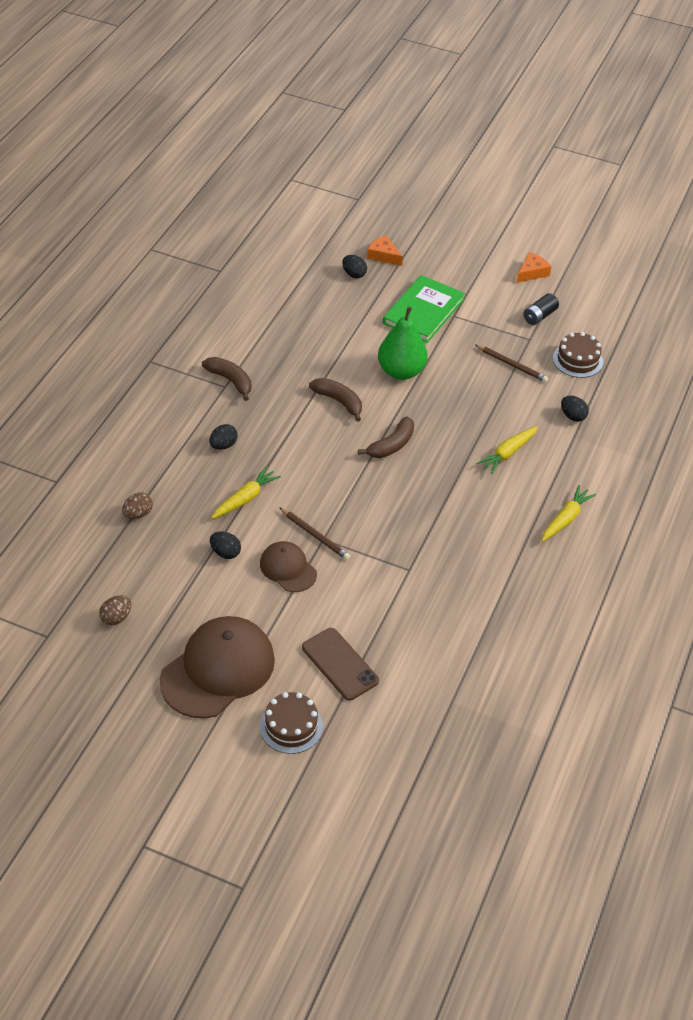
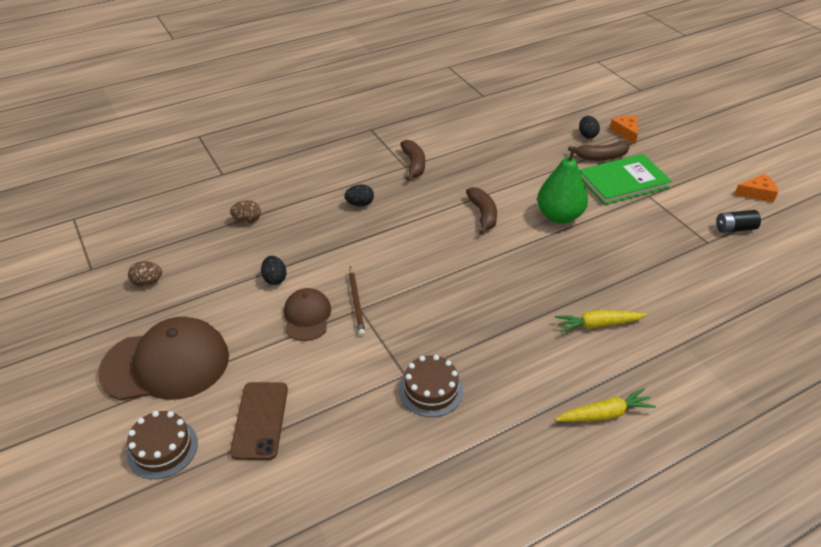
camera: 40 degrees right, 5 degrees down
yellow carrot [211,466,281,519] -> none
brown banana [358,416,414,458] -> brown banana moved to [568,141,630,161]
brown pencil [475,345,548,382] -> none
brown cake [553,332,603,378] -> brown cake moved to [399,355,463,417]
black egg [561,395,589,422] -> none

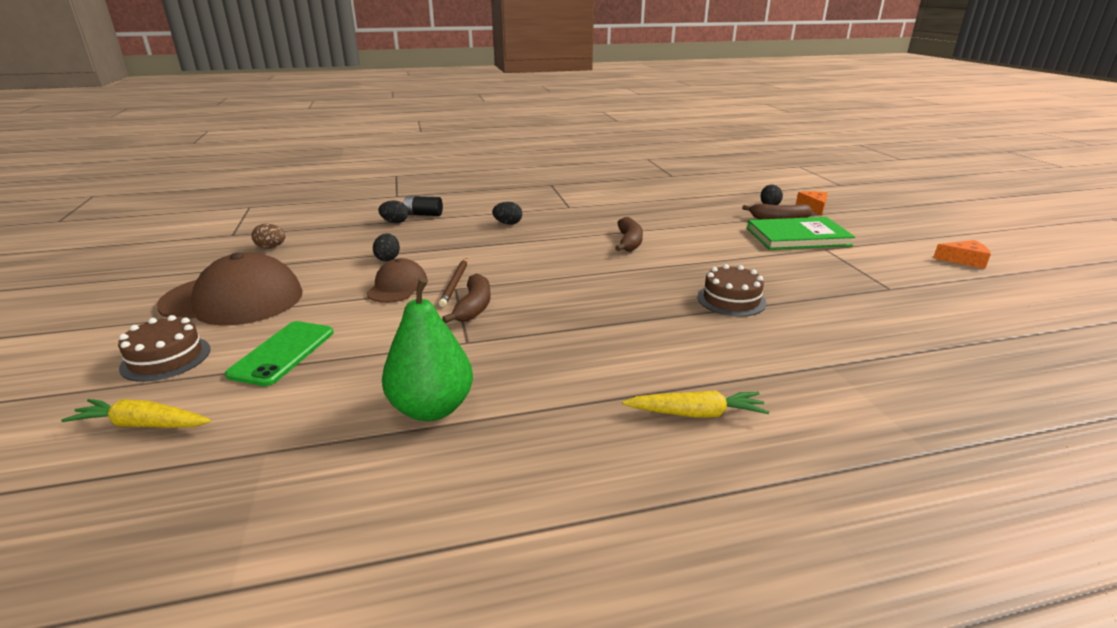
camera: 15 degrees right, 15 degrees down
brown egg [230,200,261,223] -> black egg [378,200,409,223]
brown phone [230,382,288,460] -> green phone [225,321,333,386]
brown cake [399,355,463,417] -> brown cake moved to [697,264,767,316]
brown banana [400,140,425,181] -> brown banana moved to [442,274,491,323]
green pear [537,147,588,224] -> green pear moved to [382,277,473,421]
yellow carrot [555,310,647,333] -> yellow carrot moved to [61,399,211,428]
black battery [716,210,761,233] -> black battery moved to [403,196,443,216]

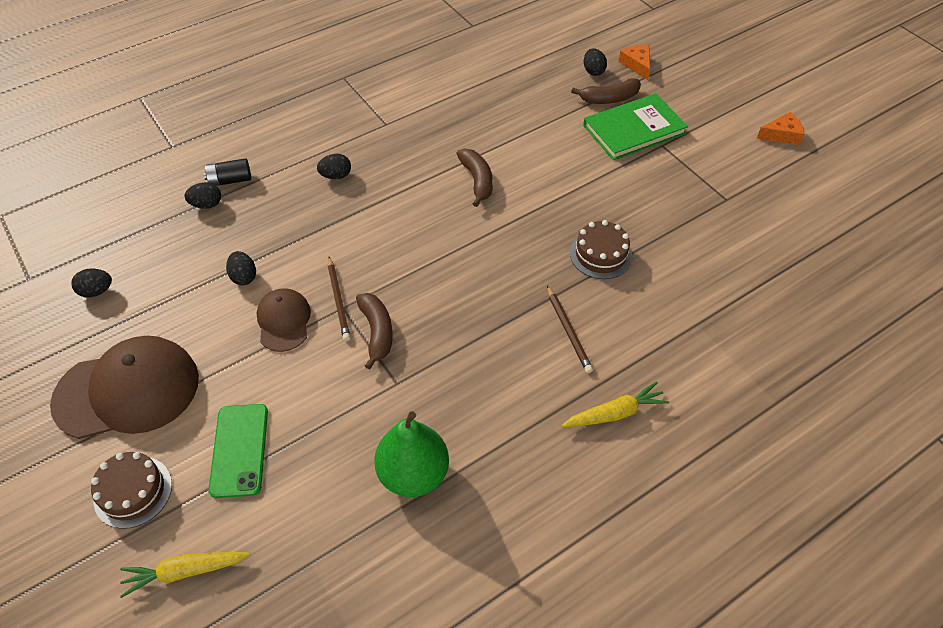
camera: 20 degrees left, 25 degrees up
brown egg [251,224,285,248] -> black egg [72,268,112,297]
none -> brown pencil [547,285,593,373]

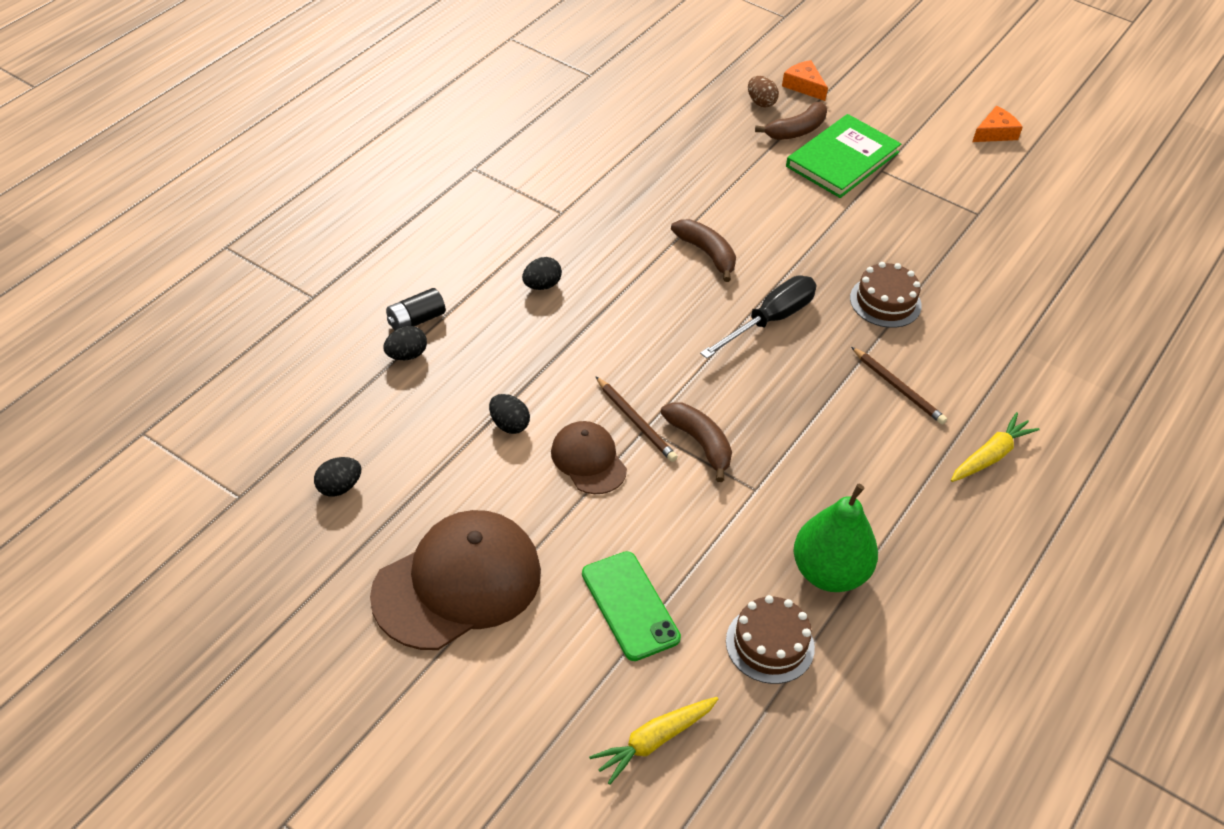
camera: 25 degrees left, 5 degrees down
brown cake [91,452,172,529] -> brown cake moved to [726,595,815,684]
black egg [584,48,607,76] -> brown egg [748,76,779,108]
none -> black screwdriver [700,276,816,359]

